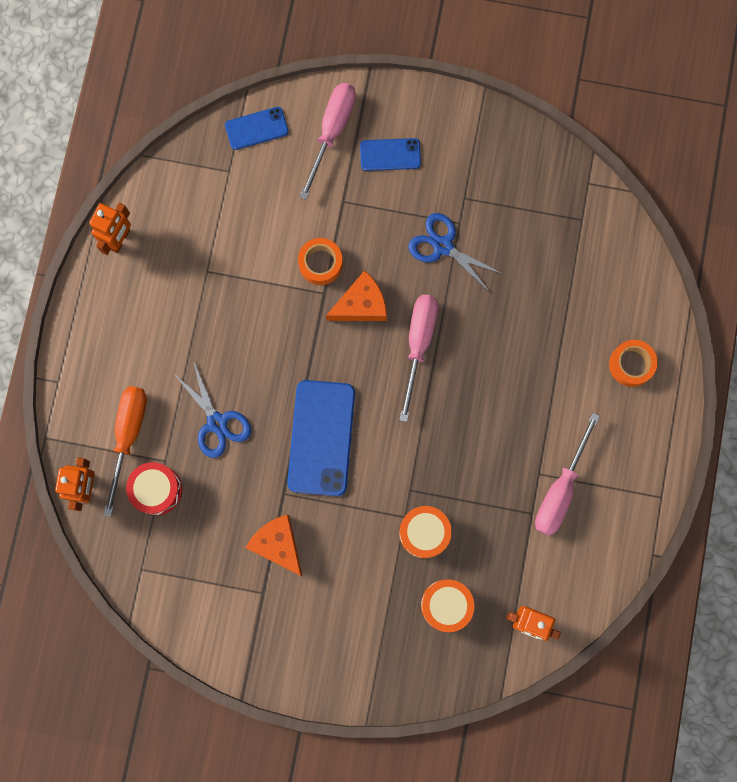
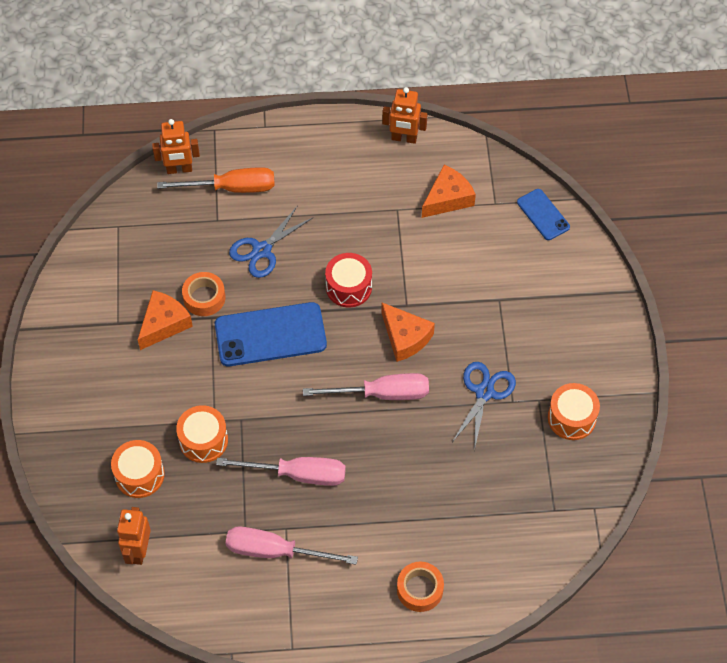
camera: 75 degrees right, 20 degrees down
red drum [126,462,182,515] -> red drum moved to [325,253,372,307]
orange tape [298,238,343,285] -> orange tape moved to [182,272,225,316]
pink screwdriver [299,83,356,200] -> pink screwdriver moved to [216,457,346,486]
blue phone [360,138,421,171] -> none
none -> orange cheese [422,165,476,218]
none -> orange drum [548,383,600,440]

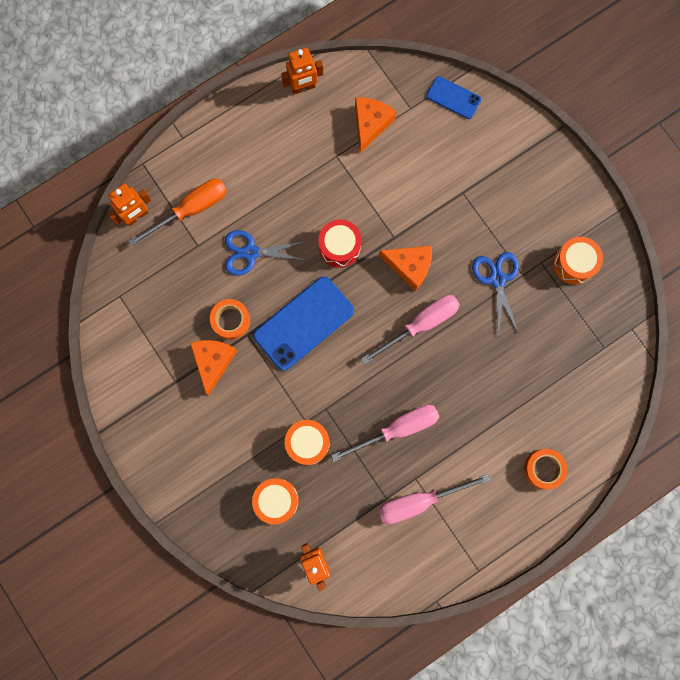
camera: 30 degrees left, 20 degrees up
blue scissors [229,205,313,278] -> blue scissors turned 75 degrees clockwise [225,230,308,276]

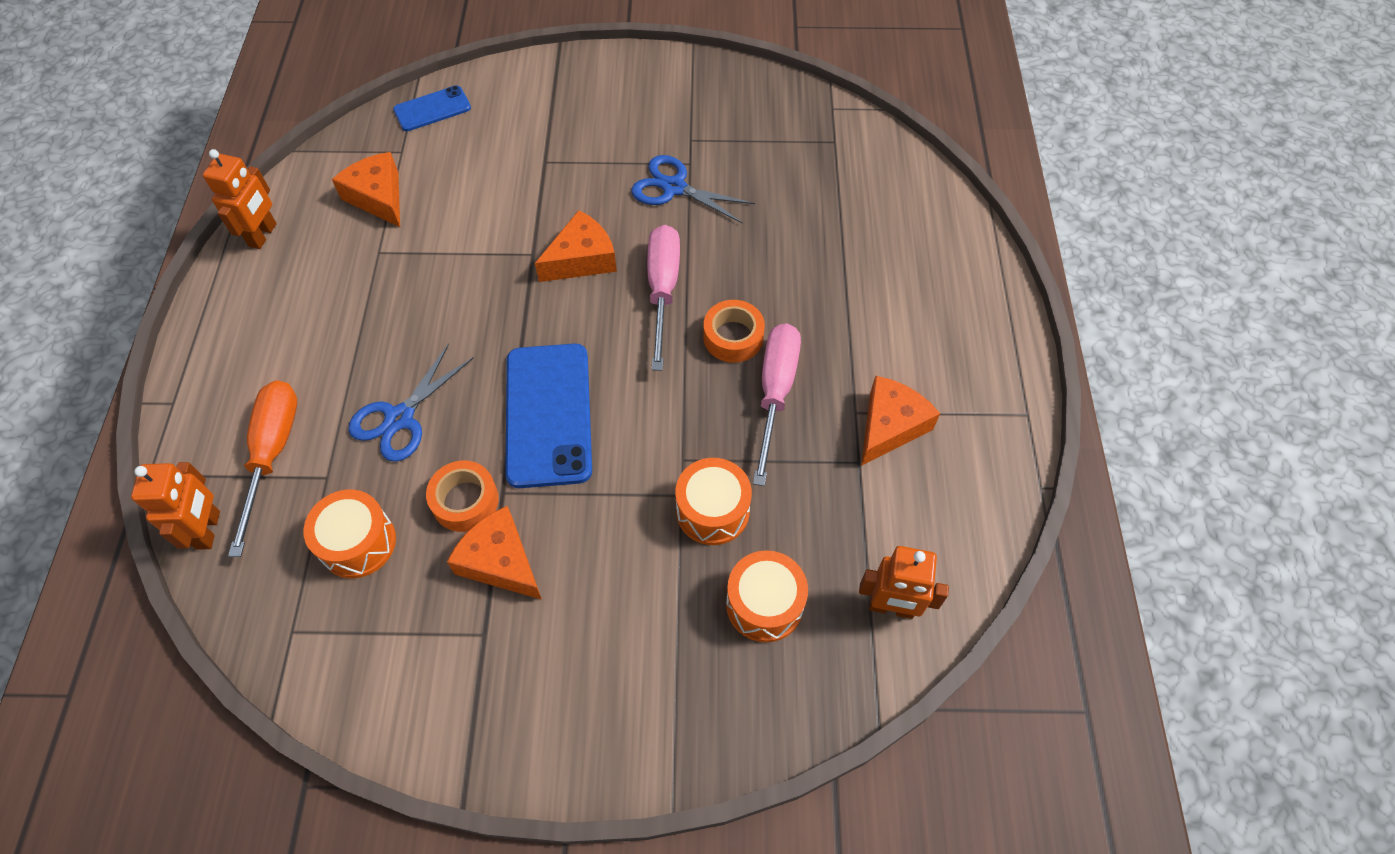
camera: 55 degrees left, 20 degrees down
red drum [318,219,362,268] -> none
pink screwdriver [378,474,490,524] -> orange cheese [861,376,940,466]
orange tape [524,449,567,489] -> orange tape moved to [703,300,765,363]
orange drum [553,237,603,285] -> orange drum moved to [304,490,396,578]

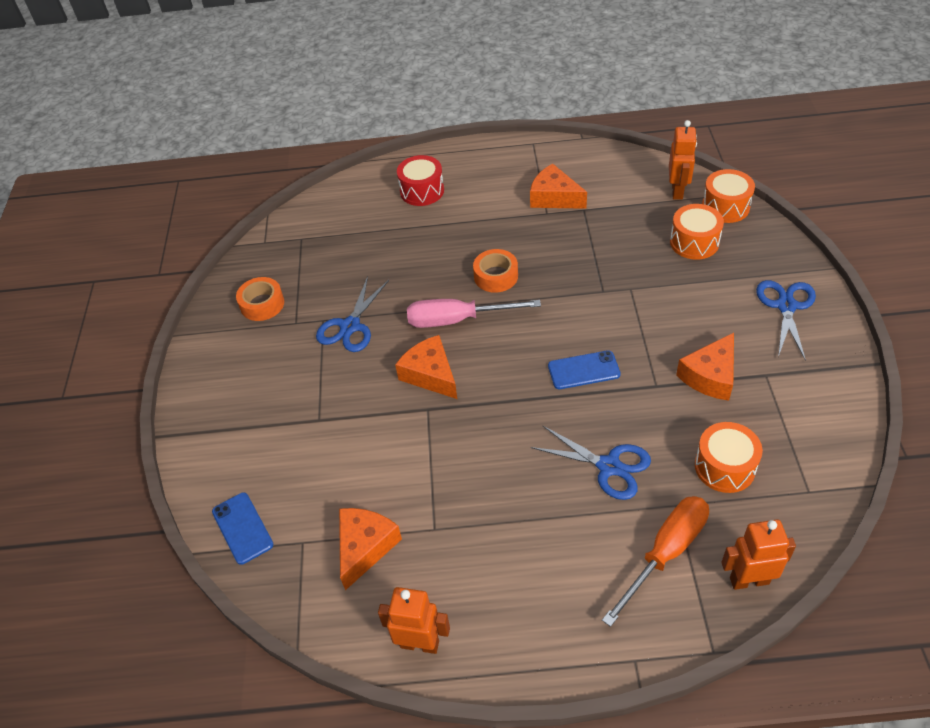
camera: 90 degrees left, 10 degrees down
orange screwdriver [228,380,297,557] -> orange screwdriver turned 135 degrees clockwise [602,496,709,627]
orange cheese [332,152,400,227] -> orange cheese turned 150 degrees clockwise [339,508,402,590]
orange tape [426,460,499,532] -> orange tape moved to [236,277,284,321]
blue phone [505,344,592,488] -> blue phone [548,350,621,389], size x0.55
orange drum [675,458,752,545] -> orange drum moved to [702,169,755,223]
pink screwdriver [753,323,801,486] -> none
none -> red drum [397,155,444,206]
none -> blue scissors [756,280,816,361]

